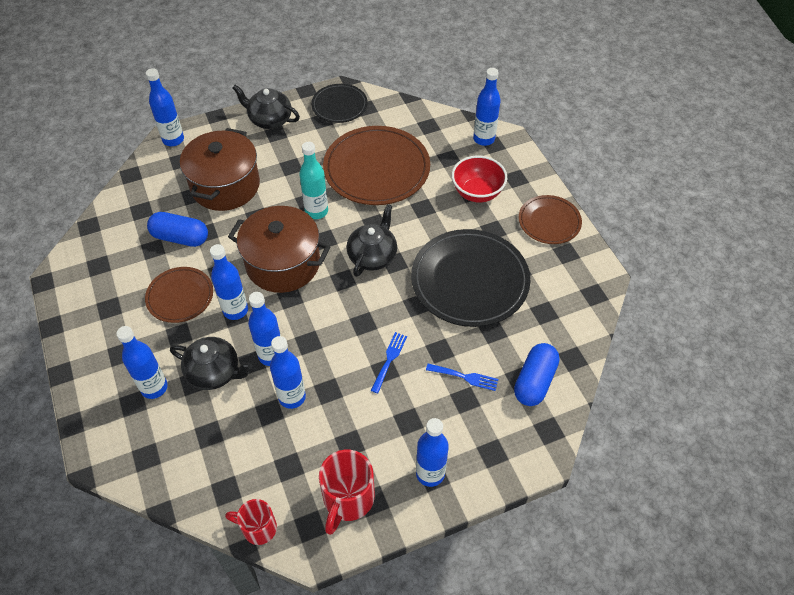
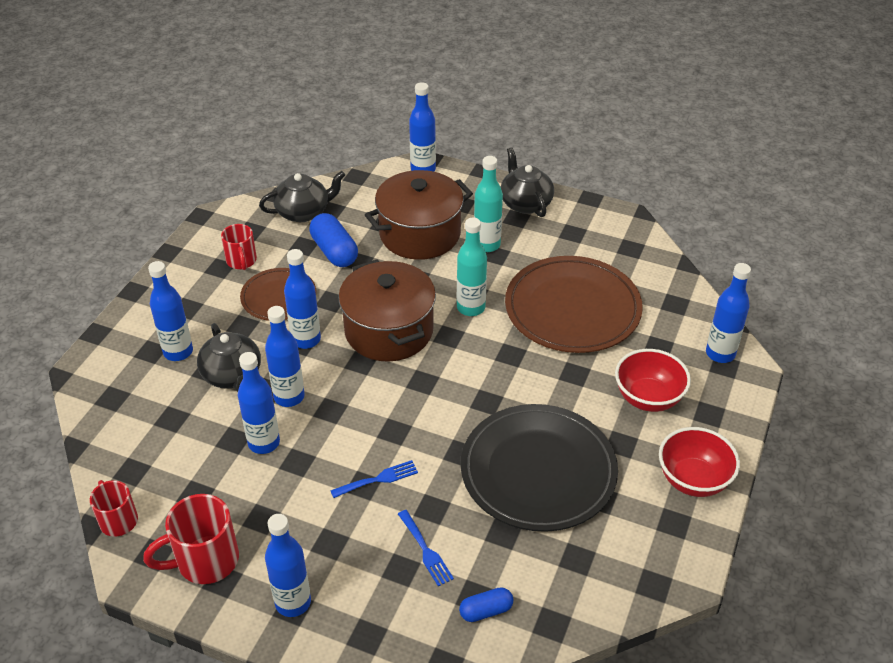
camera: 45 degrees right, 10 degrees down
black plate [311,84,368,123] -> none
black teapot [346,204,397,277] -> black teapot moved to [259,171,345,222]
blue capsule [514,343,560,406] -> blue capsule [459,587,513,622], size x0.59
brown plate [519,195,582,244] -> red bowl [659,427,740,497]
none -> red mug [221,224,257,270]
none -> turquoise bottle [474,156,503,252]

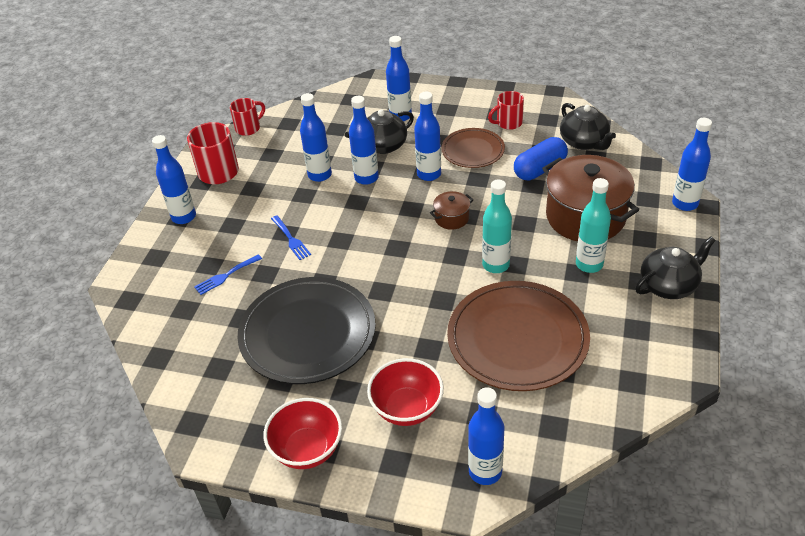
camera: 85 degrees right, 0 degrees up
brown pot [338,259,436,362] -> brown pot [430,191,473,230], size x0.44
blue capsule [459,587,513,622] -> none

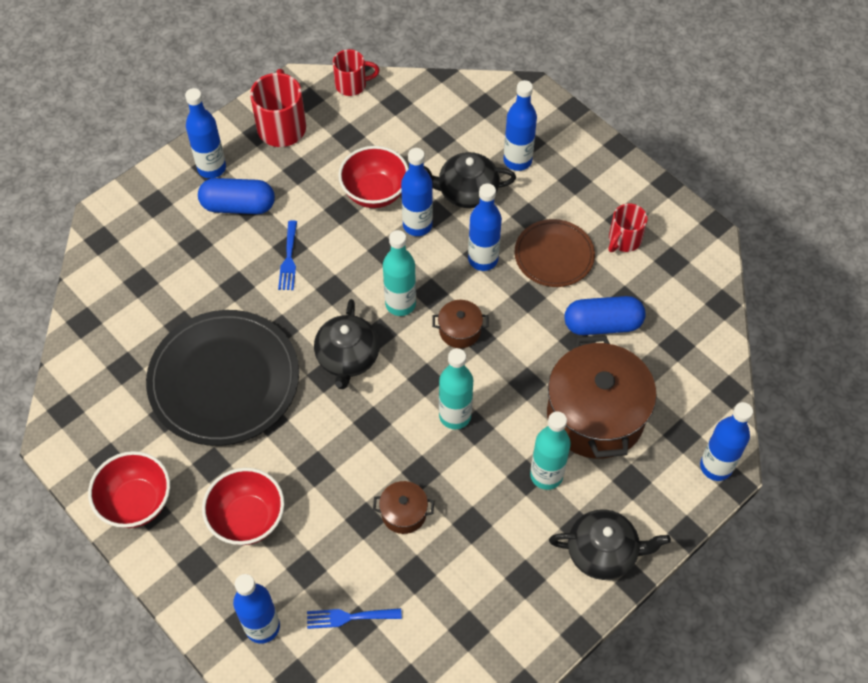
camera: 30 degrees right, 15 degrees up
blue fork [194,254,262,295] -> blue fork moved to [307,608,402,629]
blue bottle [300,93,332,182] -> red bowl [338,146,409,208]
brown plate [447,281,590,391] -> brown pot [373,481,434,534]
red mug [488,91,524,130] -> red mug turned 60 degrees counterclockwise [608,203,648,252]
black teapot [560,103,616,150] -> black teapot moved to [314,299,380,389]
none -> blue capsule [198,178,275,214]
none -> turquoise bottle [383,230,416,316]

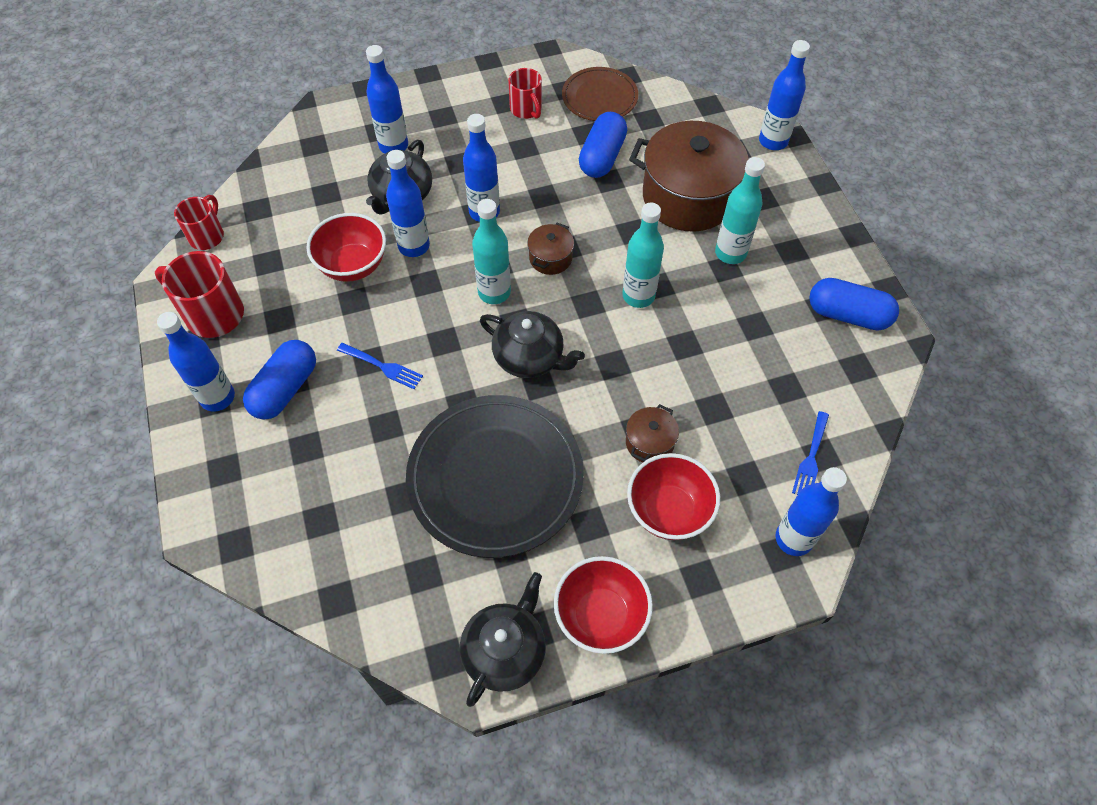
camera: 65 degrees left, 0 degrees up
brown pot [373,481,434,534] -> brown pot moved to [626,404,679,462]
brown plate [515,219,595,287] -> brown plate moved to [562,67,638,121]
black teapot [549,509,671,580] -> black teapot moved to [460,572,546,707]
none -> blue capsule [809,278,899,330]

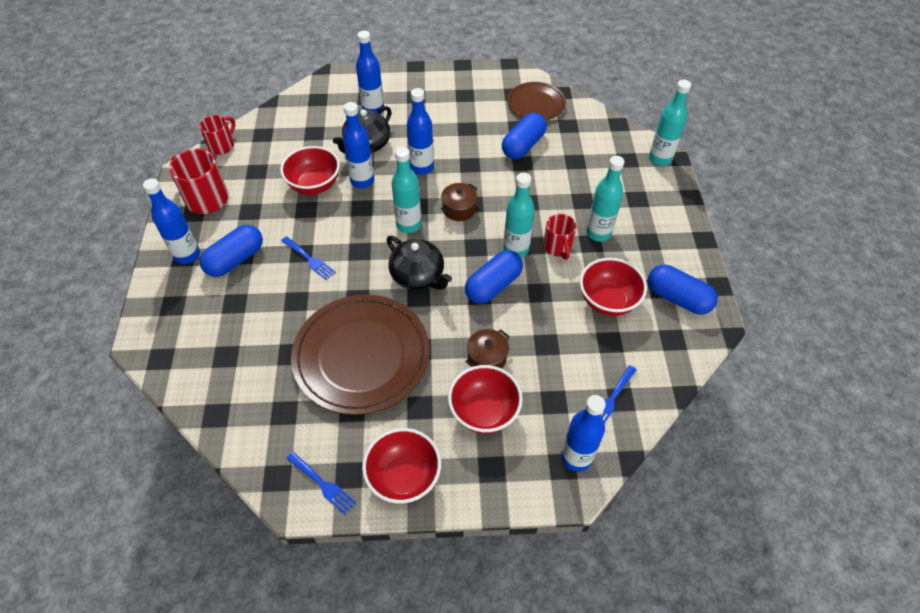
camera: 15 degrees right, 5 degrees down
black plate [406,395,584,558] -> brown plate [291,295,430,415]
black teapot [460,572,546,707] -> blue fork [286,452,356,515]
red mug [508,68,542,119] -> red mug moved to [543,214,577,260]
brown pot [629,121,748,232] -> none
blue bottle [759,40,810,150] -> turquoise bottle [649,80,691,166]
none -> blue capsule [465,250,523,304]
none -> red bowl [580,258,647,316]

